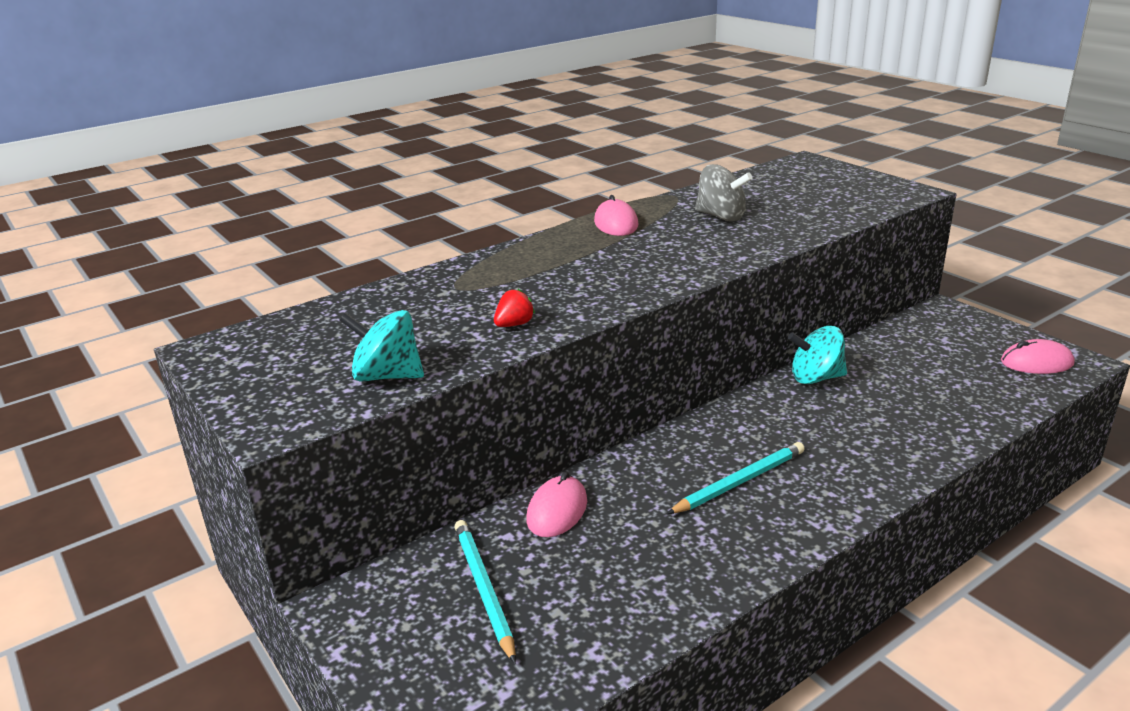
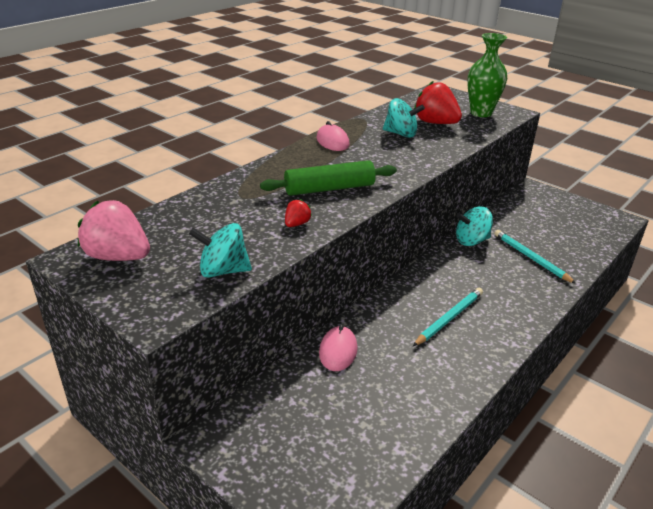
camera: 15 degrees left, 5 degrees up
turquoise pencil [454,520,516,664] -> turquoise pencil moved to [494,230,576,284]
grey spinning top [695,164,752,221] -> turquoise spinning top [383,98,425,138]
pink mouse [1001,339,1075,374] -> none
none -> pink strawberry [78,200,150,261]
none -> green rolling pin [260,160,397,196]
none -> red strawberry [414,81,462,124]
none -> green vase [467,33,507,117]

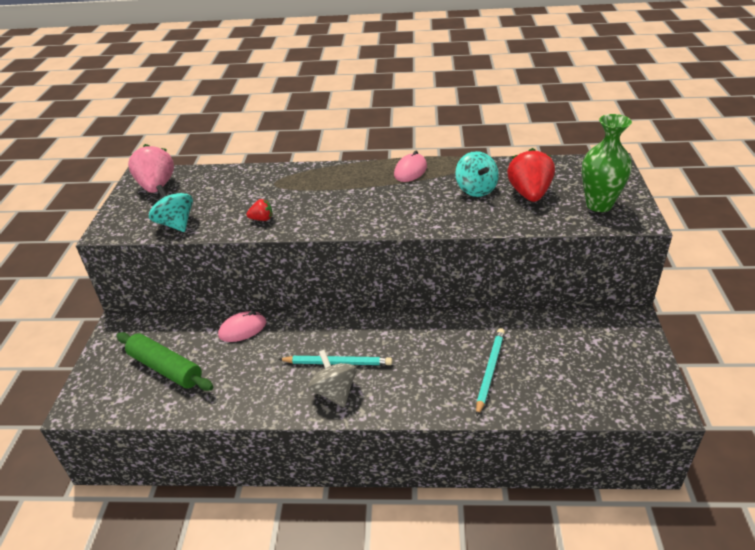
camera: 55 degrees right, 5 degrees up
green rolling pin [260,160,397,196] -> green rolling pin moved to [116,332,213,391]
turquoise spinning top [456,207,493,246] -> none
none -> grey spinning top [308,350,357,407]

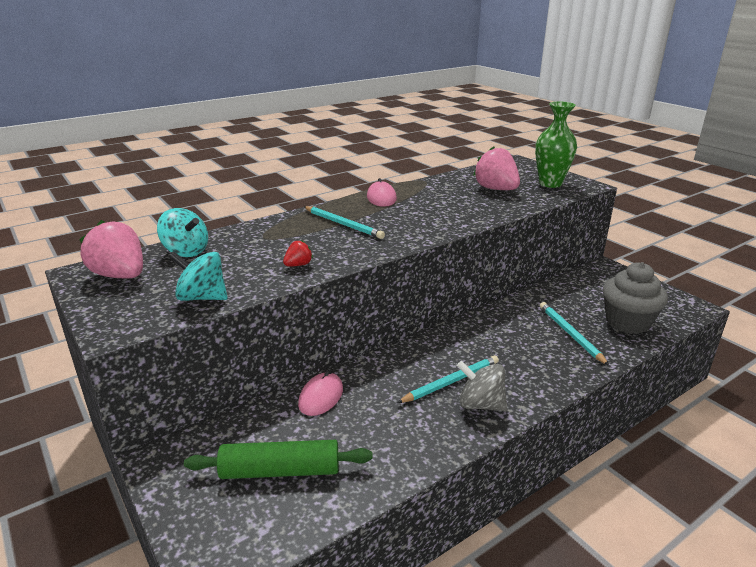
camera: 40 degrees left, 10 degrees down
turquoise spinning top [455,151,499,197] -> turquoise spinning top moved to [157,208,208,257]
red strawberry [507,148,555,202] -> pink strawberry [473,146,520,190]
none -> turquoise pencil [304,206,385,239]
none -> grey cupcake [603,262,668,334]

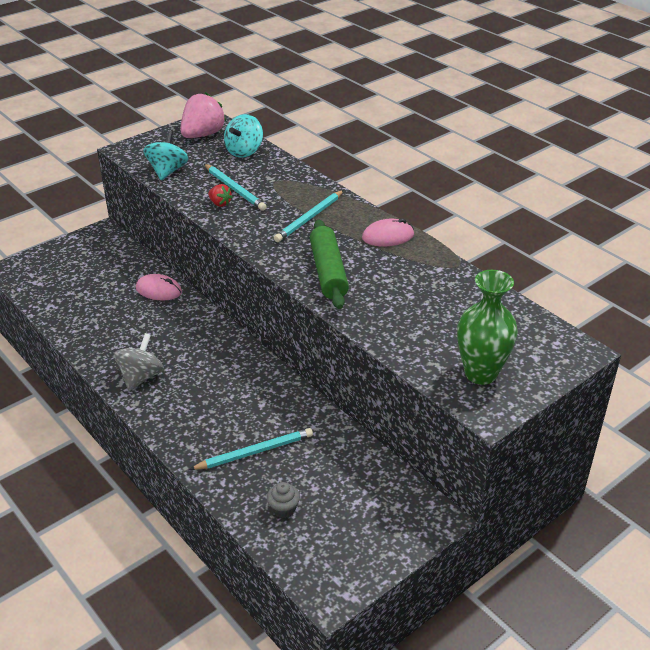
camera: 85 degrees right, 10 degrees up
green rolling pin [184,440,373,479] -> green rolling pin moved to [310,219,349,309]
turquoise pencil [397,355,499,403] -> turquoise pencil moved to [204,164,267,211]
pink strawberry [473,146,520,190] -> none
grey cupcake [603,262,668,334] -> grey cupcake [267,482,300,518], size x0.44

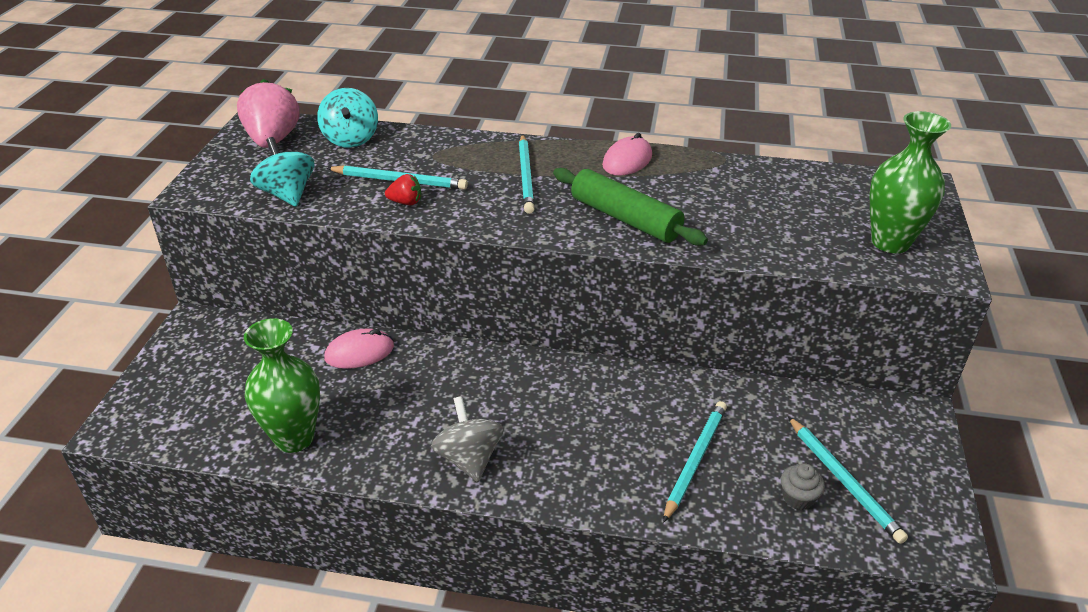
camera: 40 degrees left, 0 degrees up
none -> green vase [244,318,320,453]
none -> turquoise pencil [788,416,908,544]

